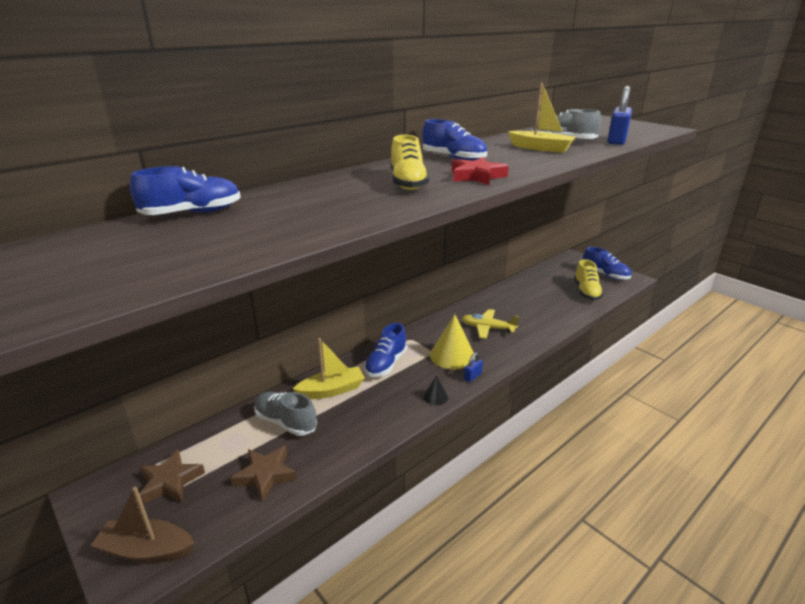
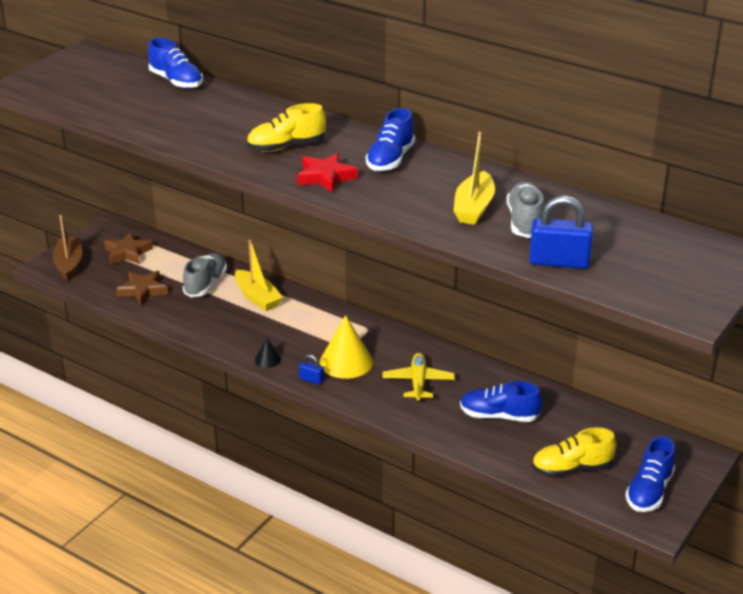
camera: 75 degrees right, 5 degrees up
blue shoe [364,323,407,377] -> blue shoe moved to [460,381,542,422]

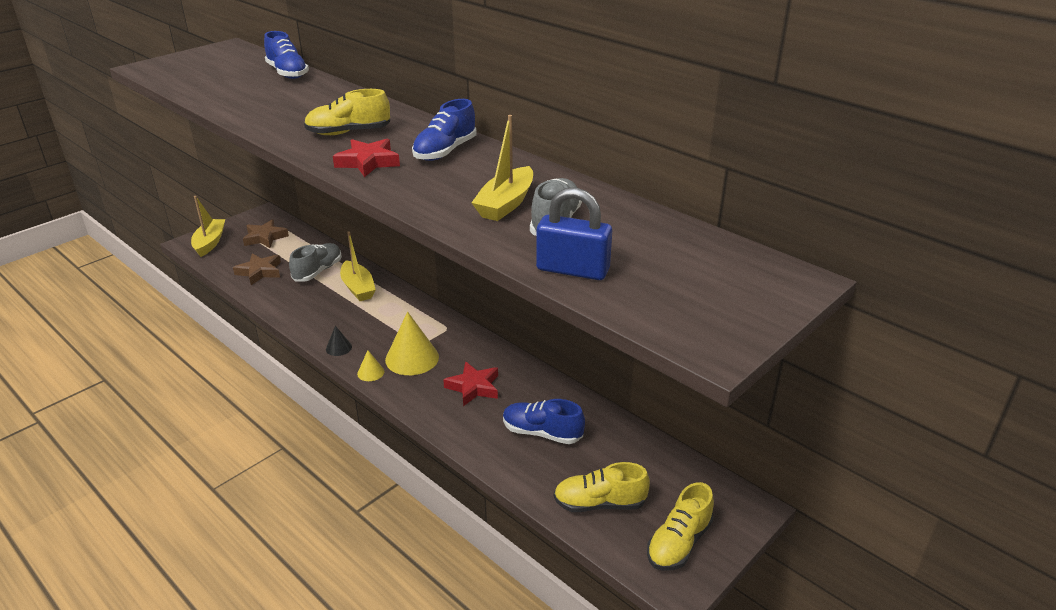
camera: 10 degrees right, 0 degrees up
brown boat [52,215,82,281] -> yellow boat [191,196,225,257]
blue padlock [299,354,324,385] -> yellow cone [357,350,384,381]
yellow plane [382,353,455,401] -> red star [443,361,498,406]
blue shoe [625,436,676,512] -> yellow shoe [647,482,714,571]

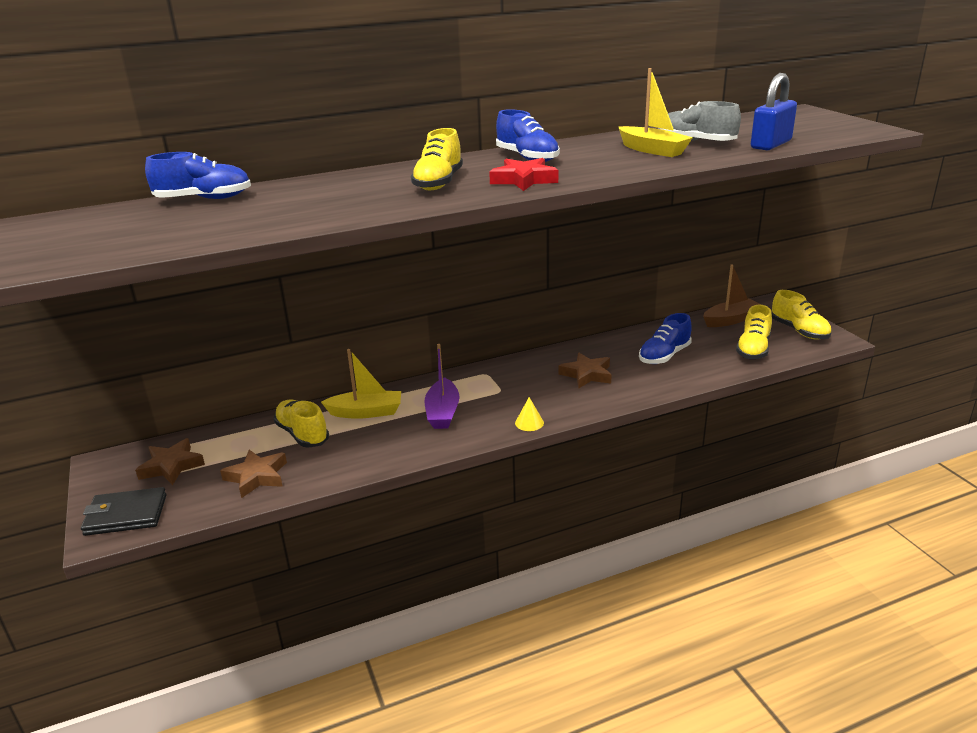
camera: 65 degrees left, 5 degrees down
yellow boat [191,196,225,257] -> black wallet [81,487,167,536]
grey shoe [289,243,342,282] -> yellow shoe [274,399,329,448]
black cone [326,326,352,356] -> none
yellow cone [385,312,439,375] -> none
red star [443,361,498,406] -> brown star [559,353,612,388]
none -> purple boat [425,344,460,429]
none -> brown boat [703,264,762,327]

